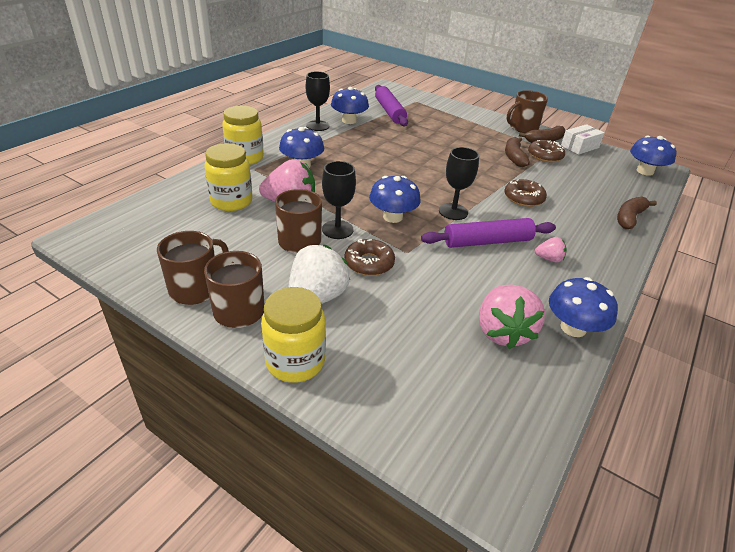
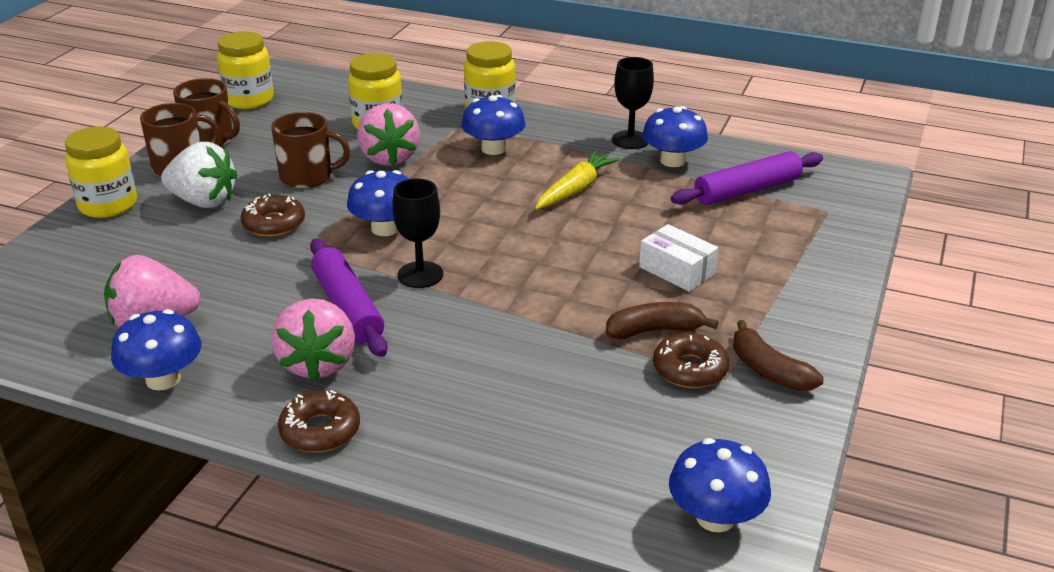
camera: 80 degrees right, 5 degrees down
black goblet [322,161,356,239] -> none
brown donut [504,179,547,207] -> brown donut moved to [278,390,360,453]
brown mug [507,90,548,133] -> none
pink strawberry [535,237,567,263] -> pink strawberry [271,299,355,381], size x2.04
white box [561,124,605,155] -> white box moved to [639,224,718,292]
brown banana [617,197,657,229] -> none
none -> yellow jar [217,31,274,109]
none -> yellow carrot [535,150,620,210]

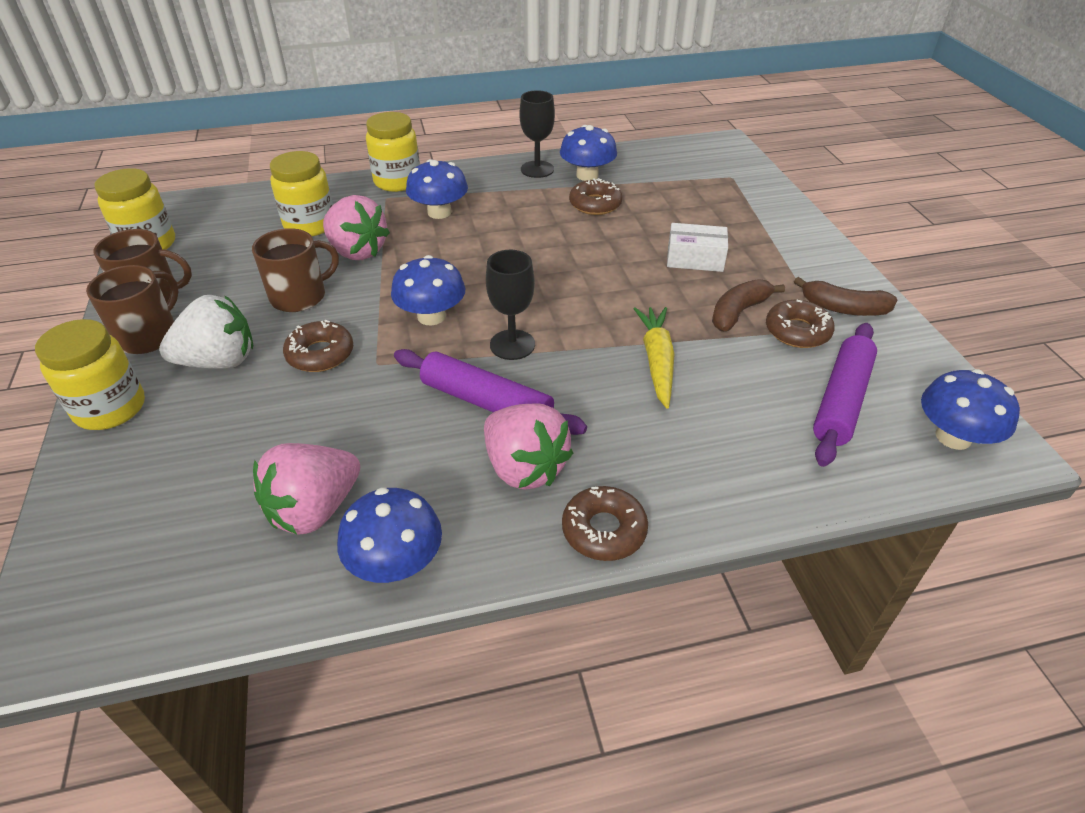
camera: 35 degrees left, 10 degrees up
yellow carrot [535,150,620,210] -> yellow carrot moved to [634,307,675,409]
purple rolling pin [671,151,823,205] -> purple rolling pin moved to [813,323,877,467]
none -> brown donut [569,178,622,215]

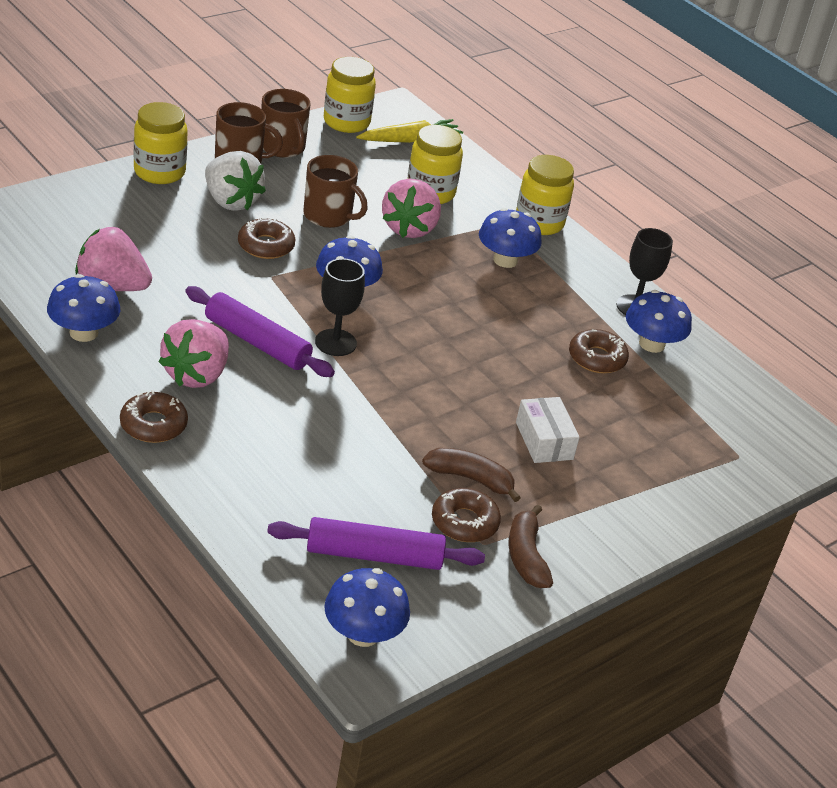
camera: 60 degrees right, 5 degrees down
purple rolling pin [394,349,587,435] -> purple rolling pin turned 60 degrees counterclockwise [185,286,335,377]
yellow carrot [634,307,675,409] -> yellow carrot moved to [356,119,463,143]

